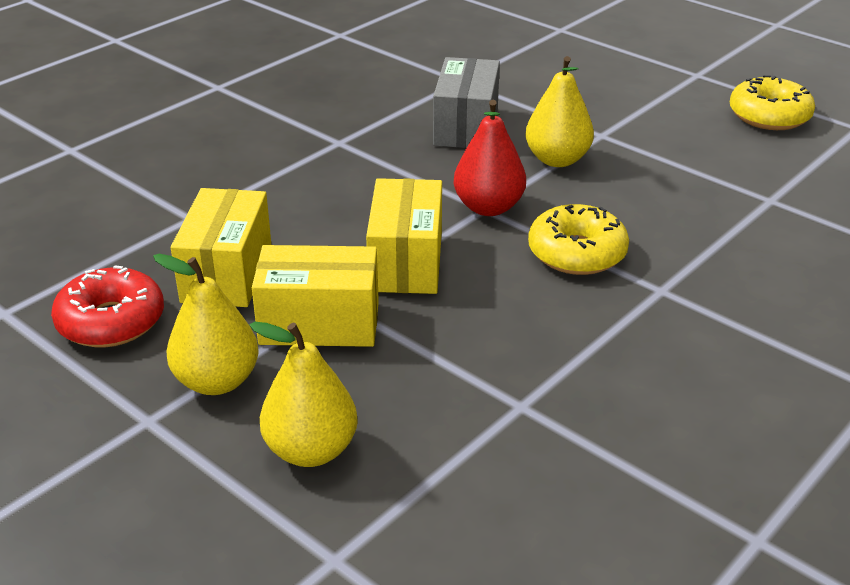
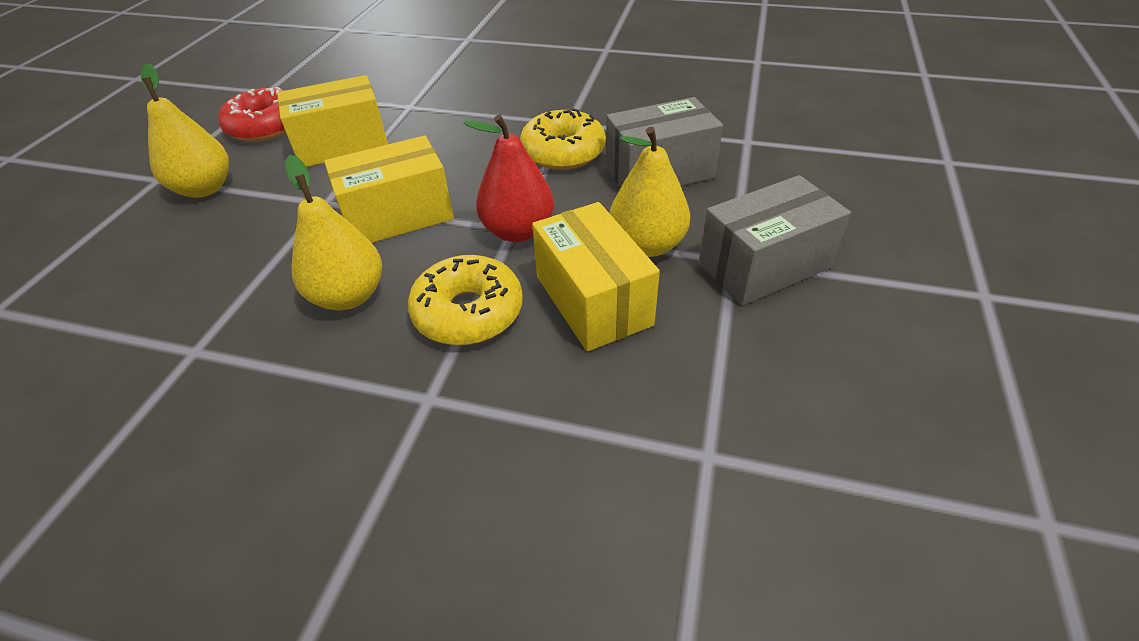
camera: 65 degrees right, 10 degrees up
yellow pear [250,322,358,467] -> yellow pear moved to [285,155,382,310]
yellow box [252,245,379,347] -> yellow box moved to [532,202,660,352]
yellow donut [730,75,815,130] -> yellow donut moved to [520,108,606,170]
none -> grey box [699,175,851,306]

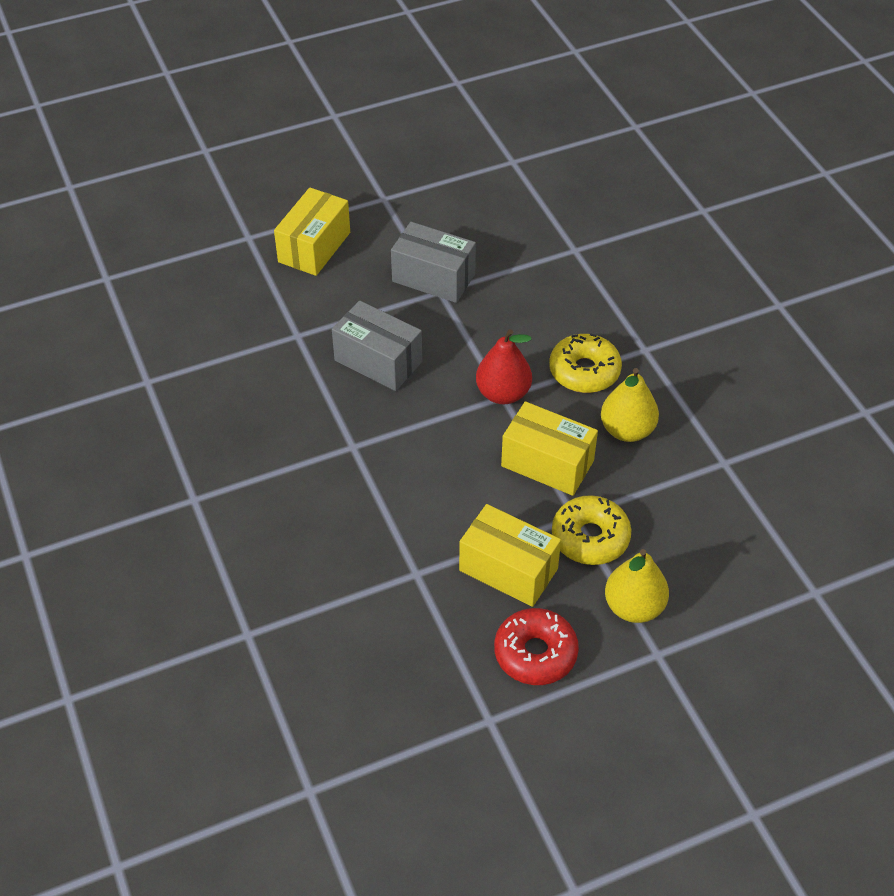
camera: 130 degrees left, 5 degrees up
yellow donut [520,108,606,170] -> yellow donut moved to [552,495,631,565]
yellow box [532,202,660,352] -> yellow box moved to [274,188,350,276]
yellow pear [610,127,690,257] -> none

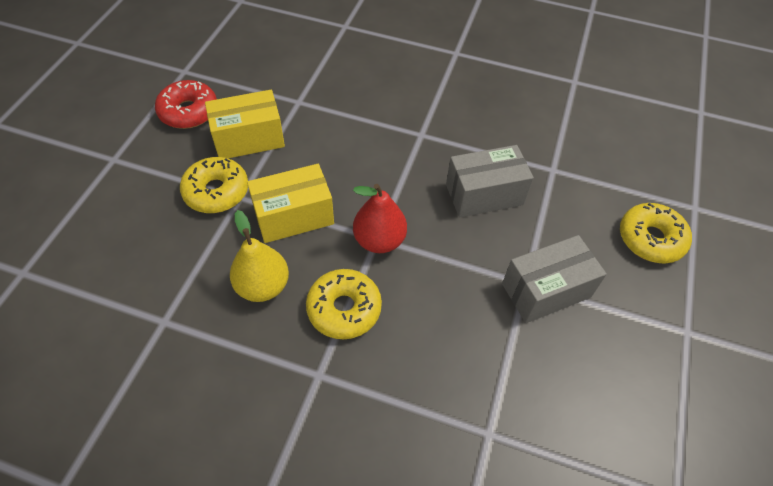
camera: 130 degrees right, 5 degrees up
yellow box [274,188,350,276] -> yellow donut [620,203,692,263]
yellow pear [605,549,669,623] -> none

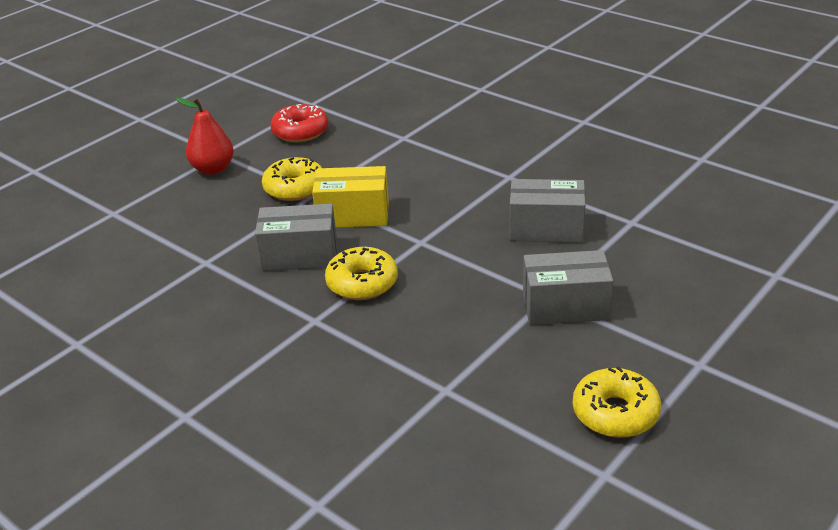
camera: 25 degrees right, 20 degrees down
yellow box [205,90,285,158] -> none
yellow pear [230,210,289,302] -> grey box [255,204,337,271]
red pear [353,184,407,253] -> red pear moved to [176,98,234,175]
yellow donut [620,203,692,263] -> yellow donut moved to [573,366,661,438]

